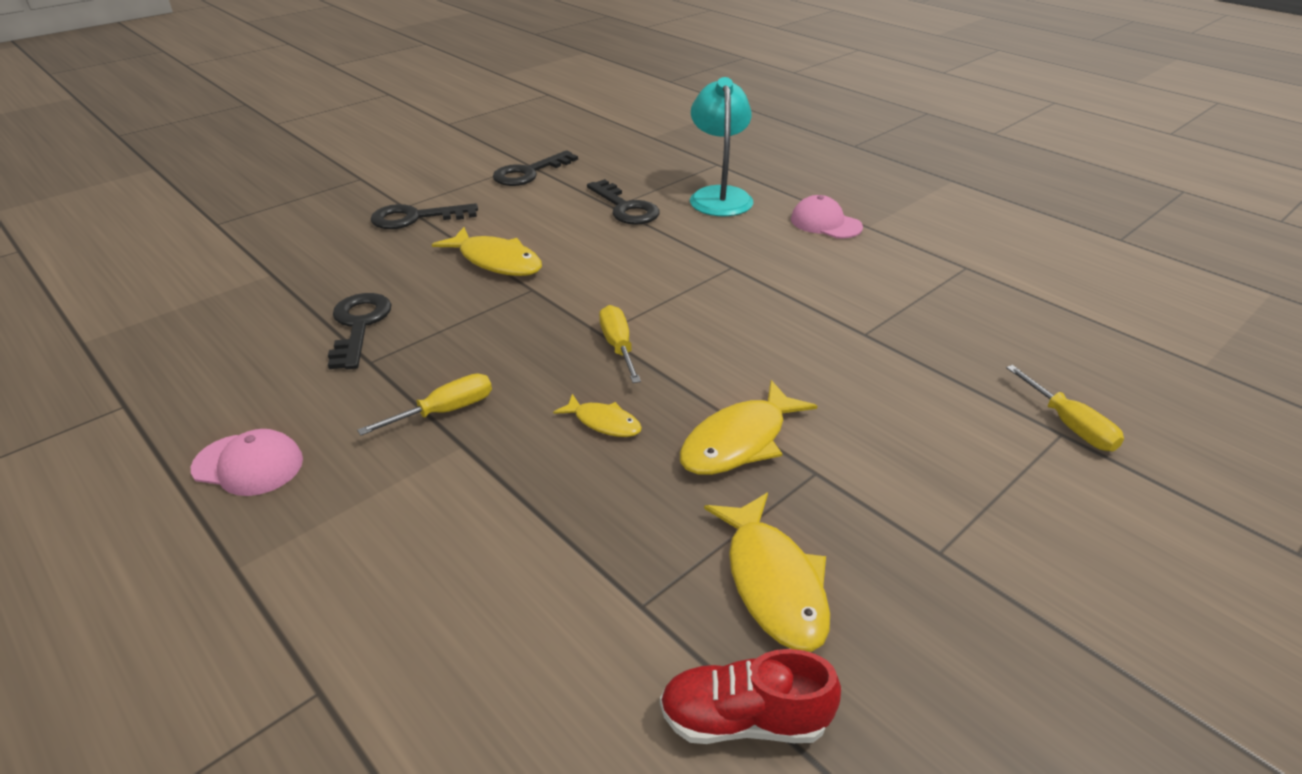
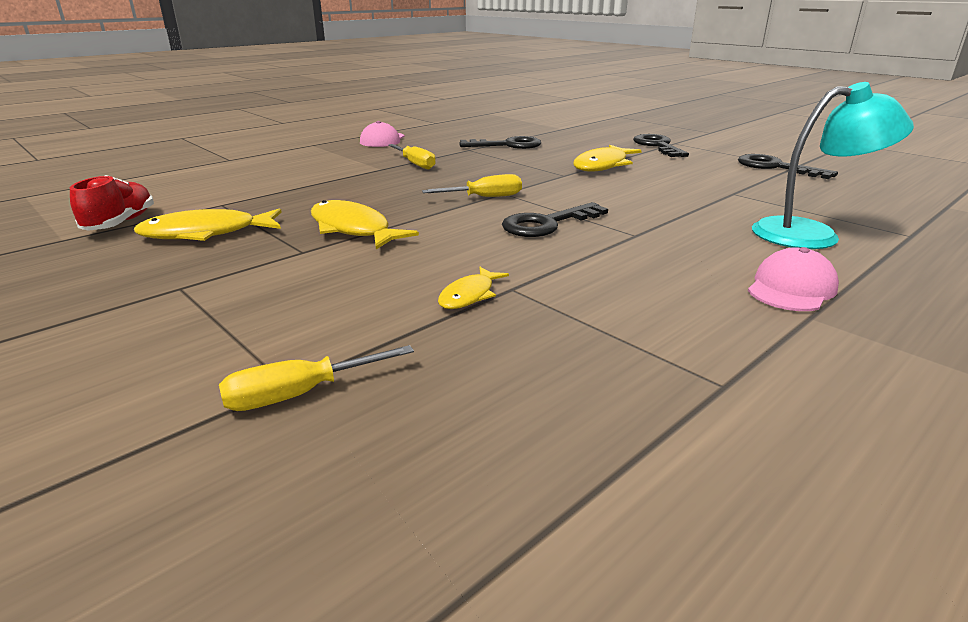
camera: 90 degrees right, 10 degrees down
yellow fish [553,394,642,437] -> yellow fish moved to [438,267,509,309]
black key [587,179,660,225] -> black key moved to [502,202,608,237]

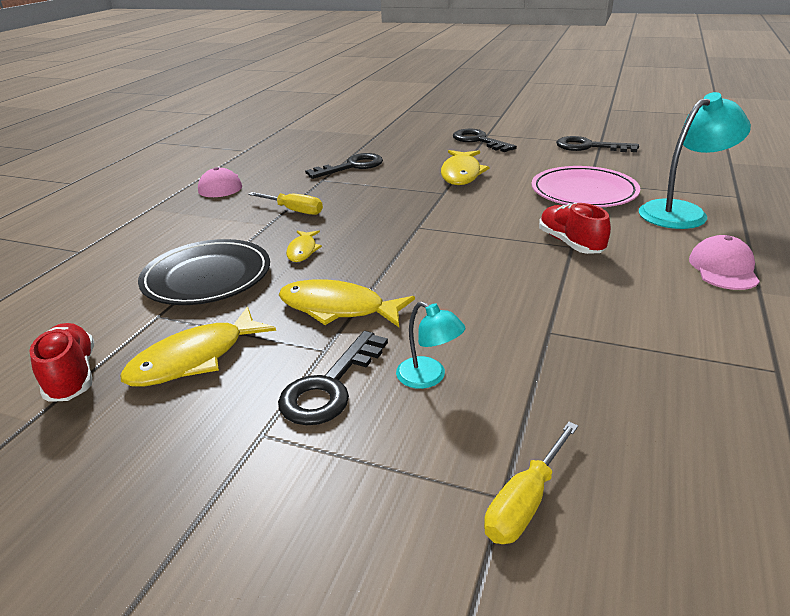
camera: 25 degrees left, 5 degrees up
yellow screwdriver [422,174,522,197] -> none
yellow fish [438,267,509,309] -> yellow fish moved to [286,230,322,262]
black key [502,202,608,237] -> black key moved to [278,331,388,425]
none -> black plate [138,239,270,305]
none -> turquoise lamp [396,301,466,389]
none -> pink plate [531,166,640,208]
none -> red shoe [539,203,611,254]

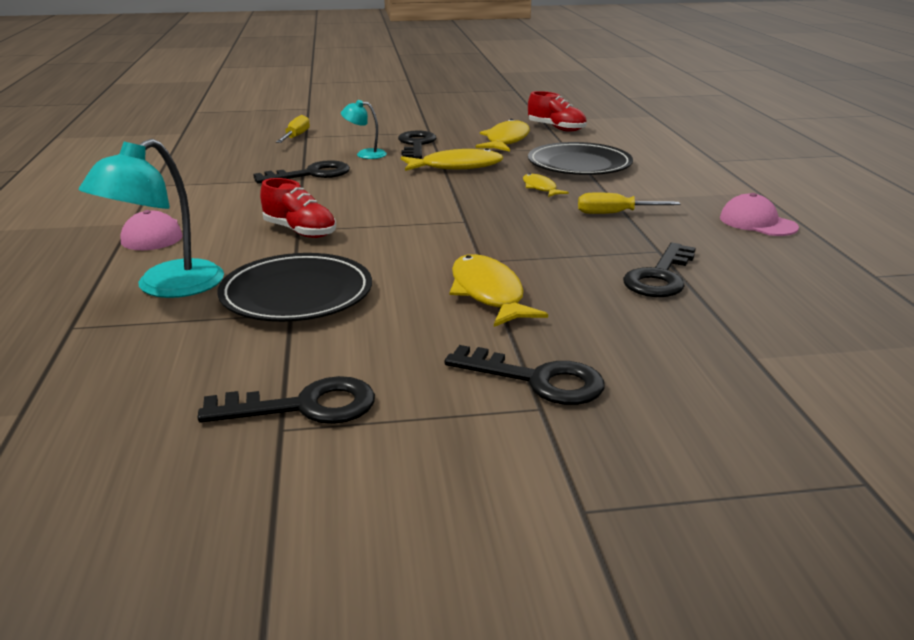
camera: 150 degrees right, 5 degrees down
pink plate [531,166,640,208] -> black plate [217,253,372,322]
none -> black key [253,160,350,184]

